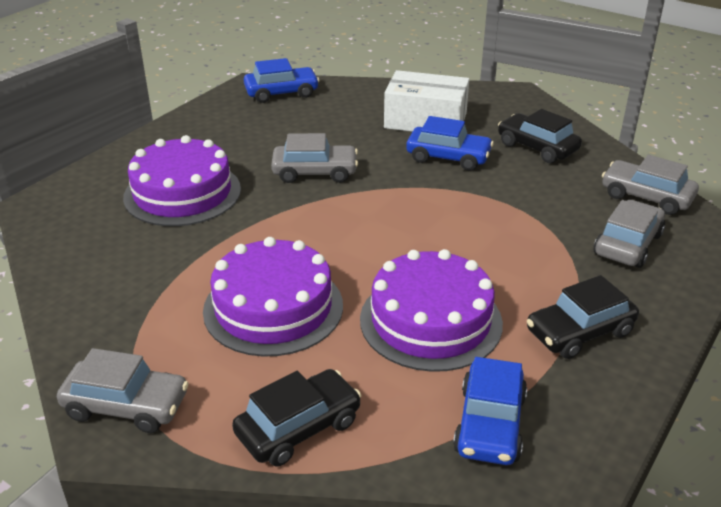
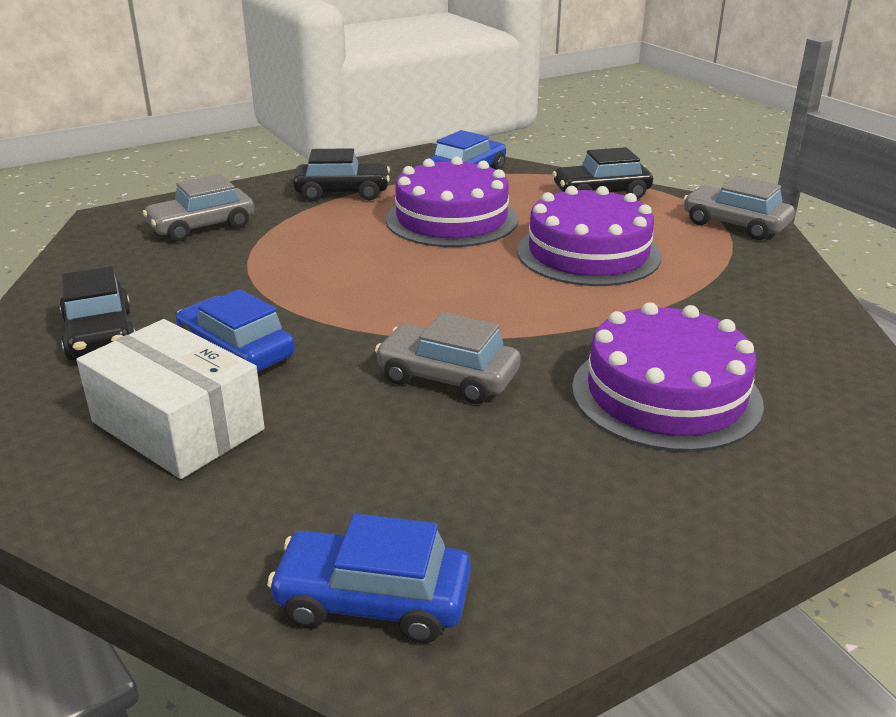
camera: 155 degrees left, 5 degrees down
grey car [602,155,699,215] -> none

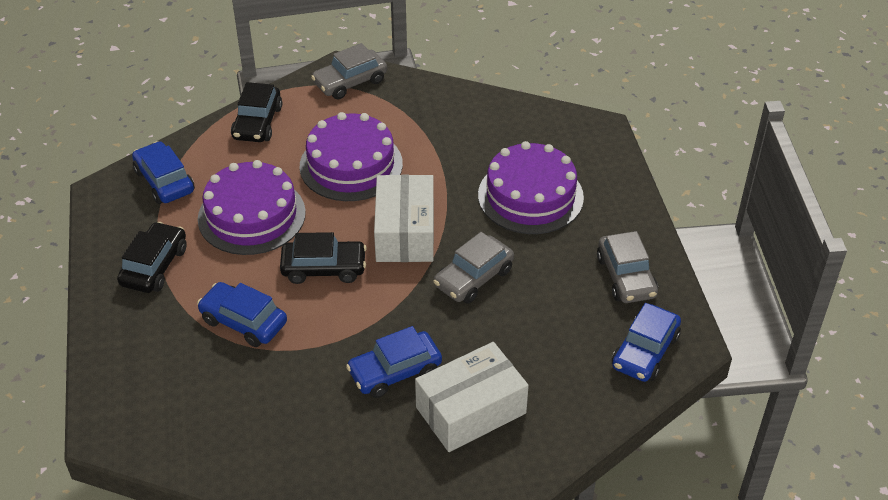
camera: 70 degrees left, 15 degrees up
black car [59,266,135,360] -> black car moved to [280,232,367,284]
grey car [143,174,254,242] -> grey car moved to [597,231,658,303]
none -> blue car [197,282,287,347]
none -> white box [374,175,434,262]

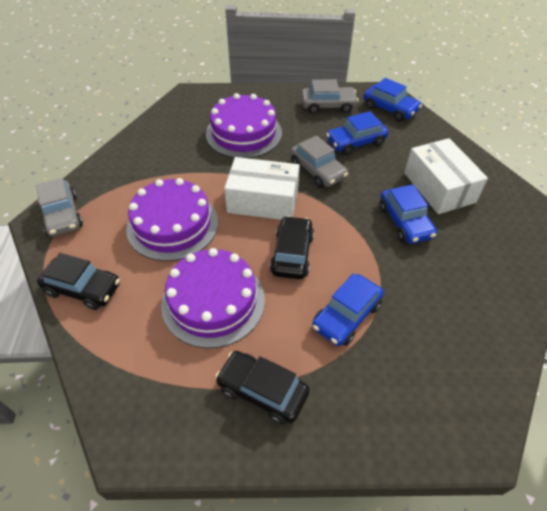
camera: 80 degrees left, 5 degrees up
blue car [132,141,195,204] -> blue car moved to [326,111,389,155]

